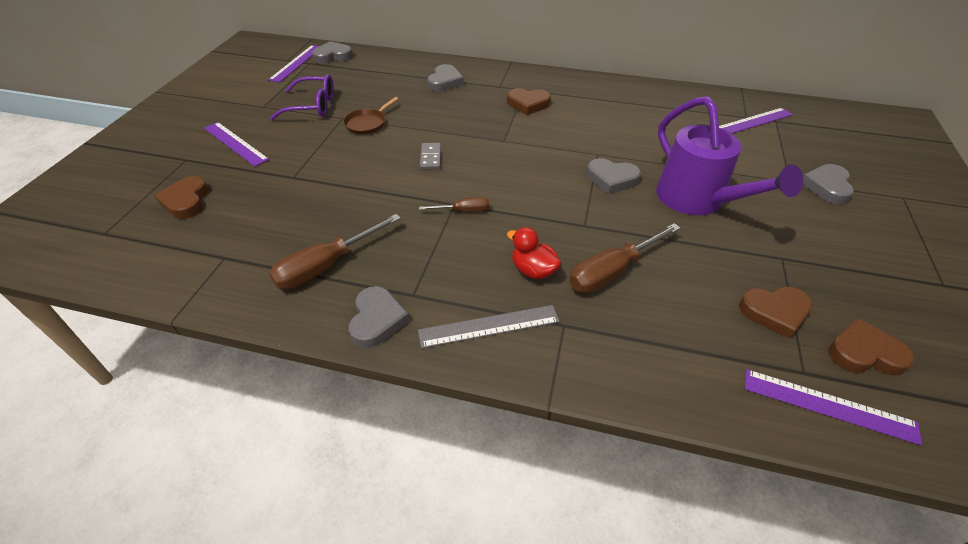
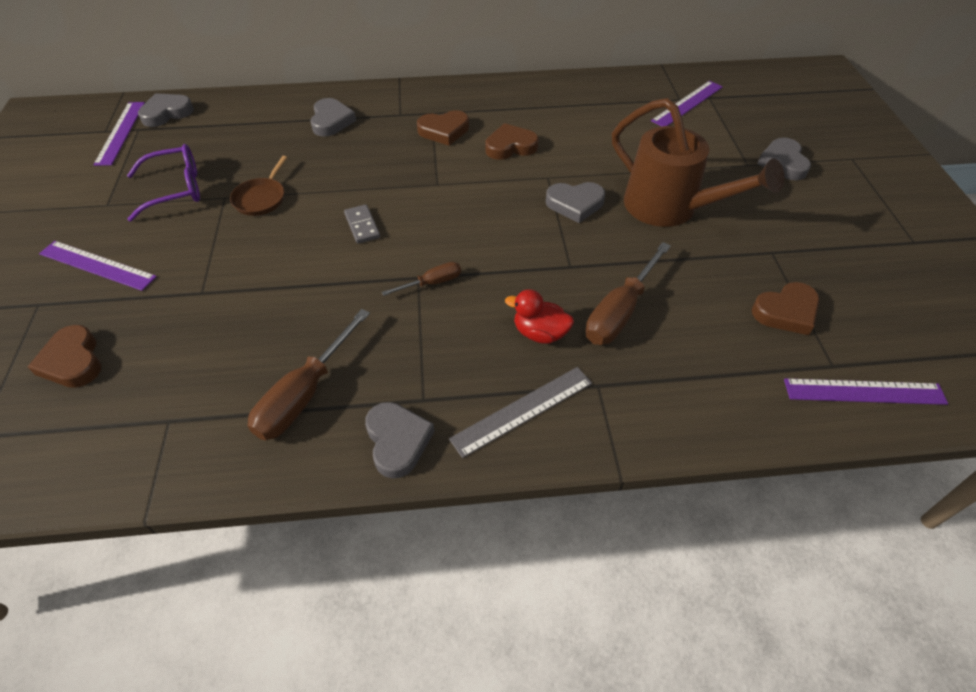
camera: 20 degrees left, 5 degrees up
purple watering can [656,96,803,215] -> brown watering can [612,98,784,227]
brown heart [828,318,914,376] -> brown heart moved to [485,123,539,160]

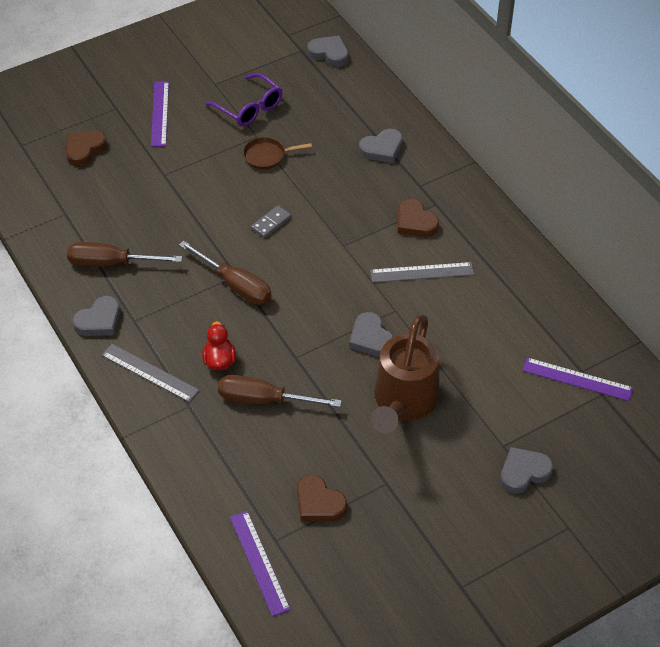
camera: 65 degrees right, 0 degrees up
purple ruler [93,102,145,166] -> none
brown screwdriver [382,262,461,296] -> brown screwdriver [179,241,271,305], size x1.83
brown heart [485,123,539,160] -> grey ruler [370,262,474,283]

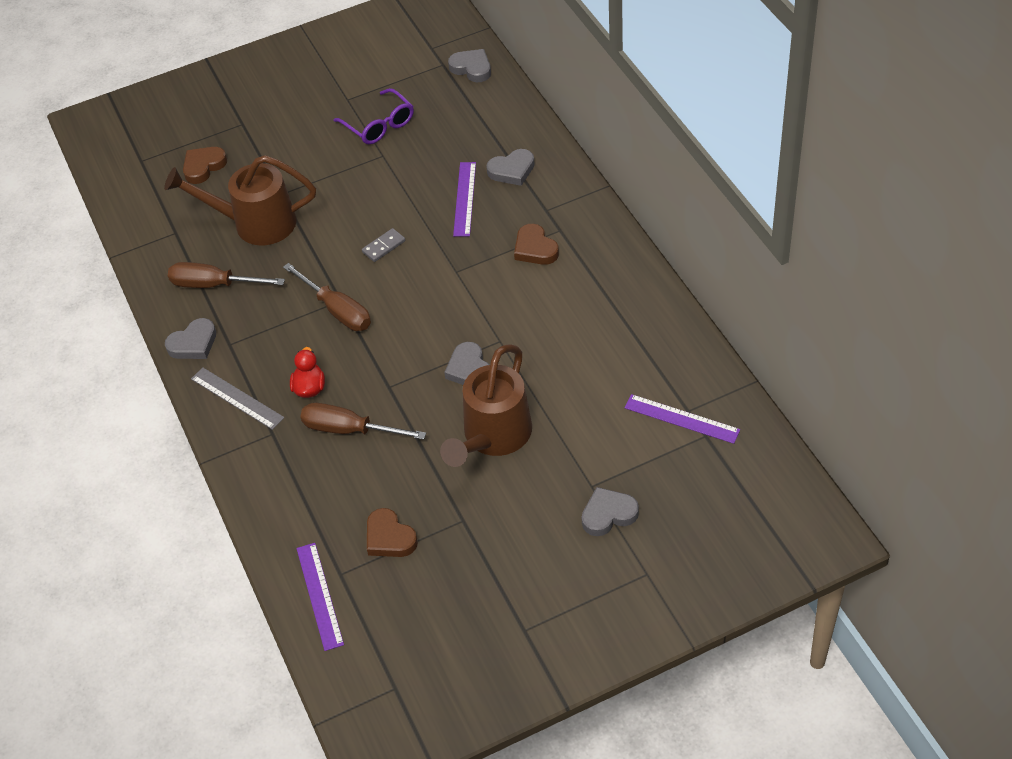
camera: 10 degrees right, 0 degrees up
purple ruler [151,81,169,147] -> purple ruler moved to [453,162,476,237]
brown pan [243,137,312,169] -> none
grey ruler [370,262,474,283] -> none
none -> brown watering can [164,155,316,245]

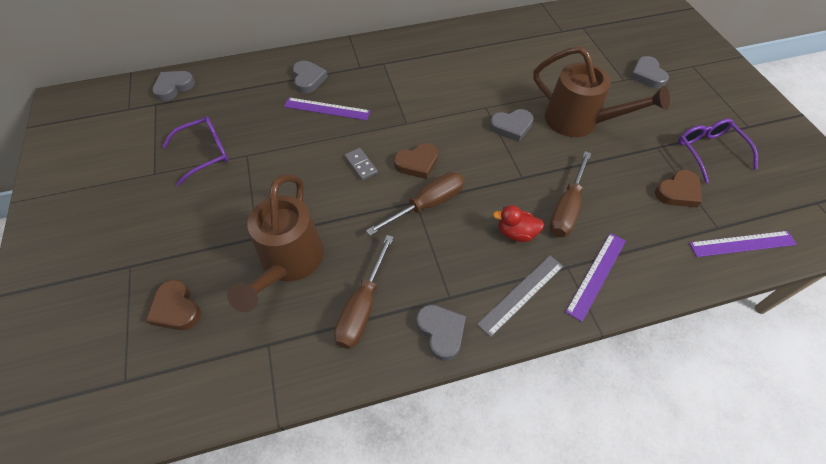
camera: 85 degrees left, 5 degrees up
brown heart [514,224,559,265] -> brown heart moved to [394,143,438,179]
purple ruler [624,394,740,444] -> purple ruler moved to [565,233,626,322]
none -> purple glasses [678,119,758,183]

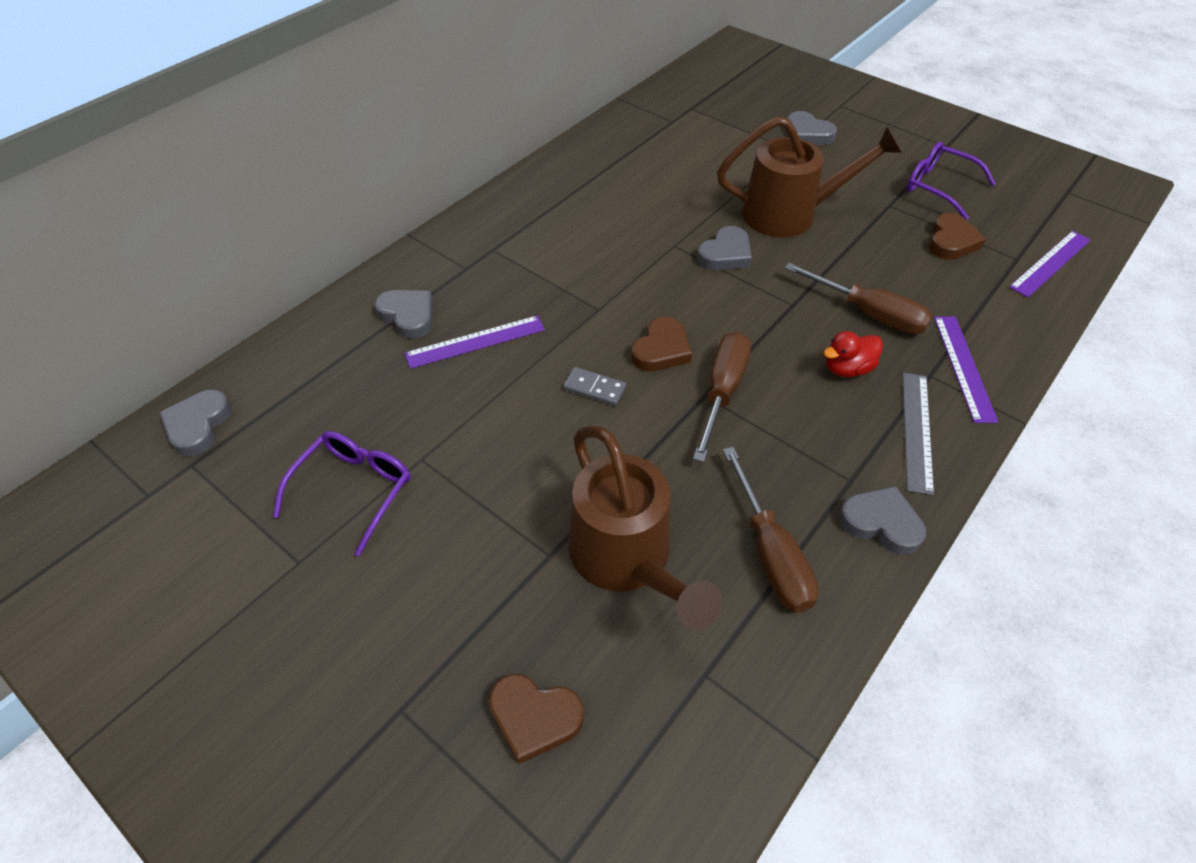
camera: 35 degrees left, 5 degrees down
brown screwdriver [550,151,591,237] -> brown screwdriver turned 45 degrees counterclockwise [785,263,932,334]

